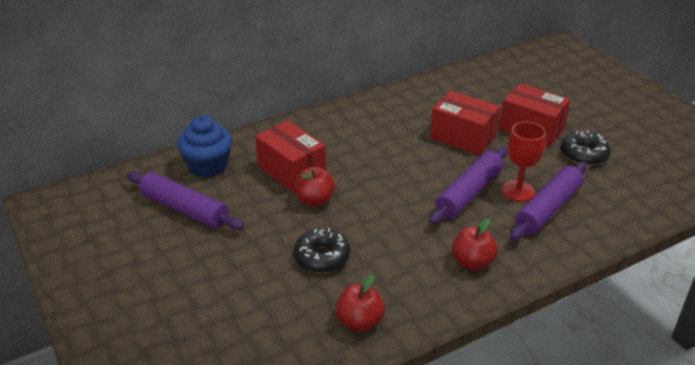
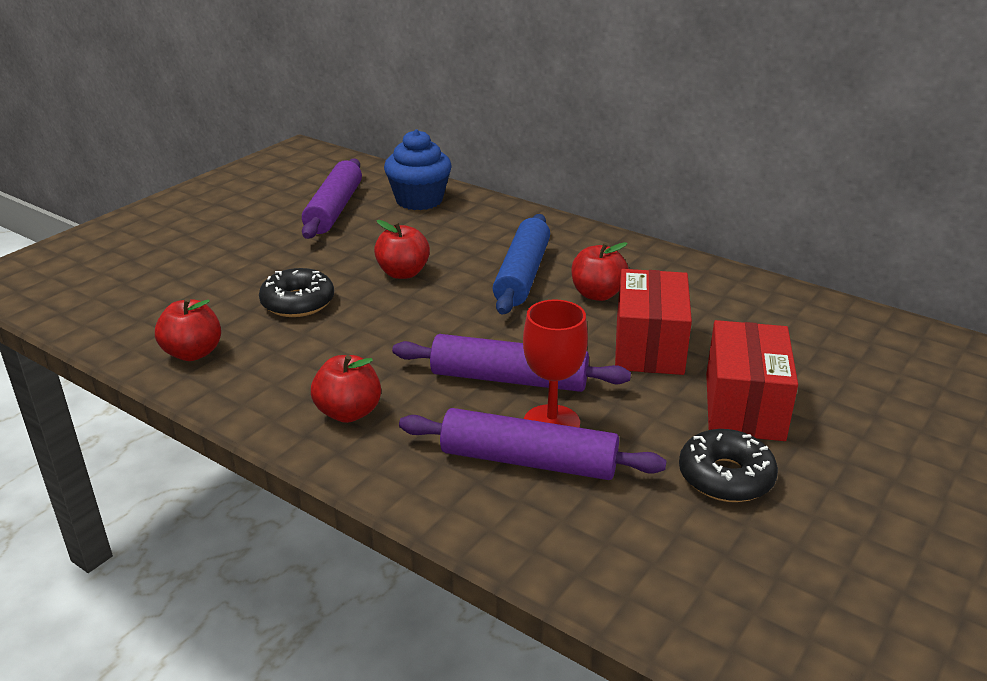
camera: 65 degrees right, 5 degrees down
red box [255,121,326,193] -> none
none -> blue rolling pin [493,214,550,315]
none -> red apple [571,242,629,301]

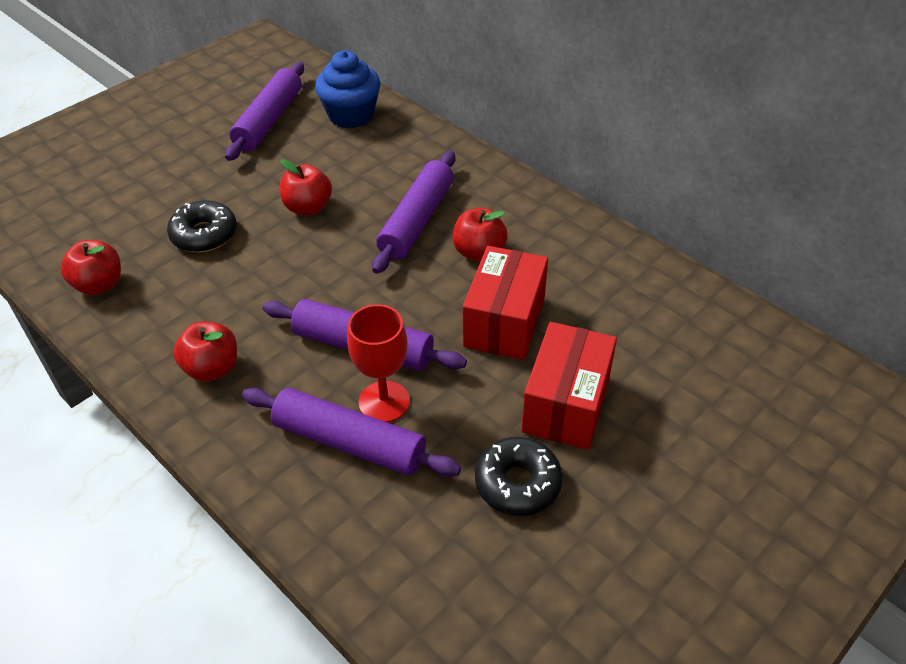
camera: 10 degrees right, 15 degrees up
blue rolling pin [493,214,550,315] -> purple rolling pin [372,151,455,274]

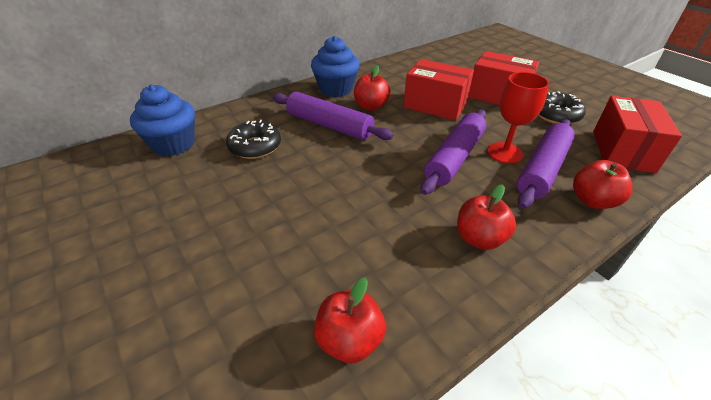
camera: 80 degrees left, 5 degrees down
black donut [167,200,237,252] -> black donut moved to [226,120,281,159]
purple rolling pin [225,62,304,161] -> none
red apple [280,159,332,215] -> red apple moved to [573,160,632,209]
none -> blue cupcake [311,36,360,97]
none -> red box [593,96,682,173]

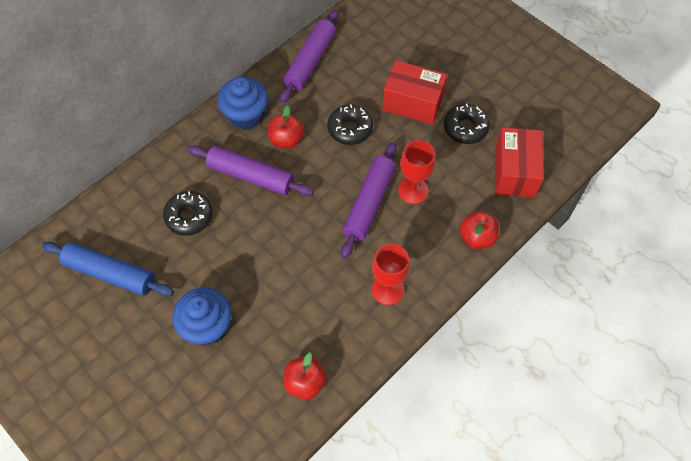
camera: 10 degrees left, 20 degrees up
blue cupcake [130,84,195,156] -> blue cupcake moved to [172,288,232,346]
red box [404,59,474,120] -> black donut [327,104,373,145]
red apple [457,184,516,250] -> red goblet [372,244,410,305]
purple rolling pin [517,119,575,209] -> purple rolling pin moved to [280,10,338,103]
none -> blue rolling pin [42,242,174,296]

